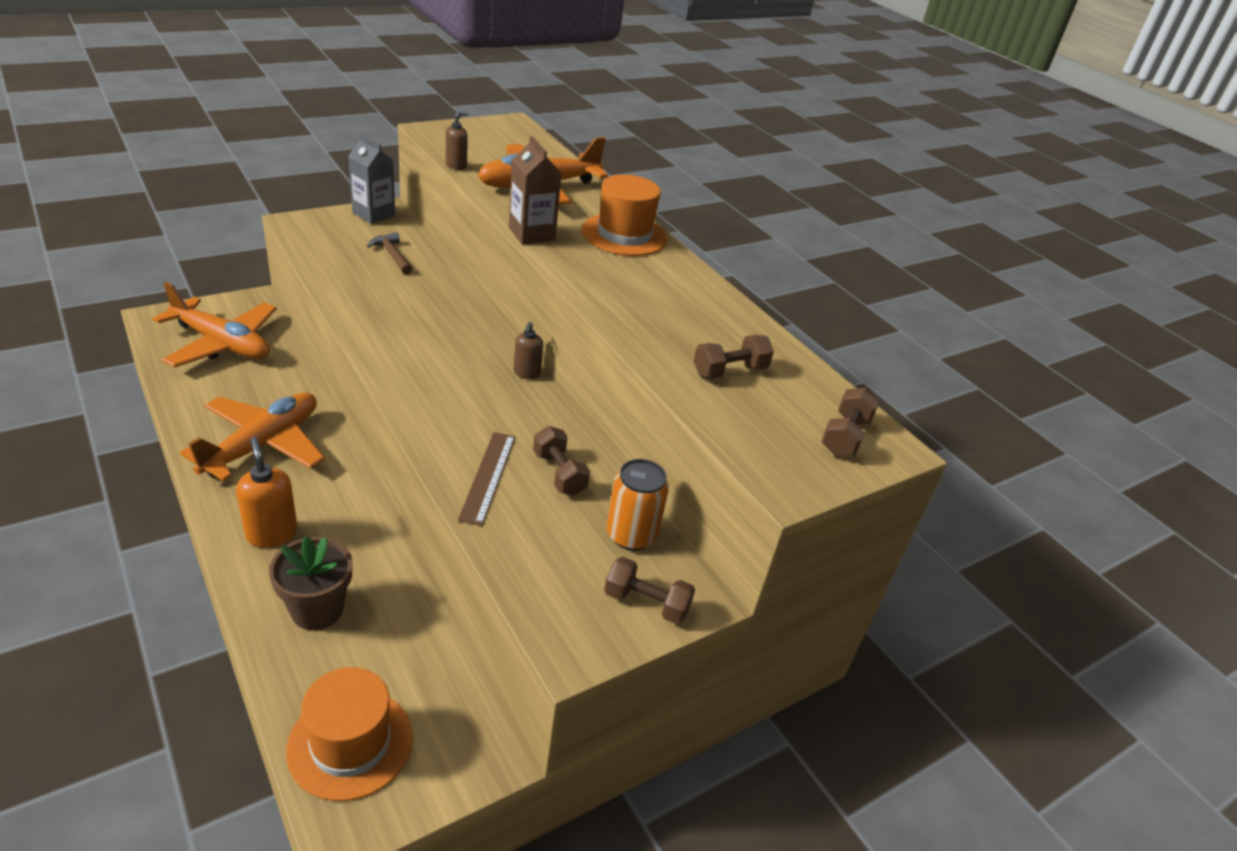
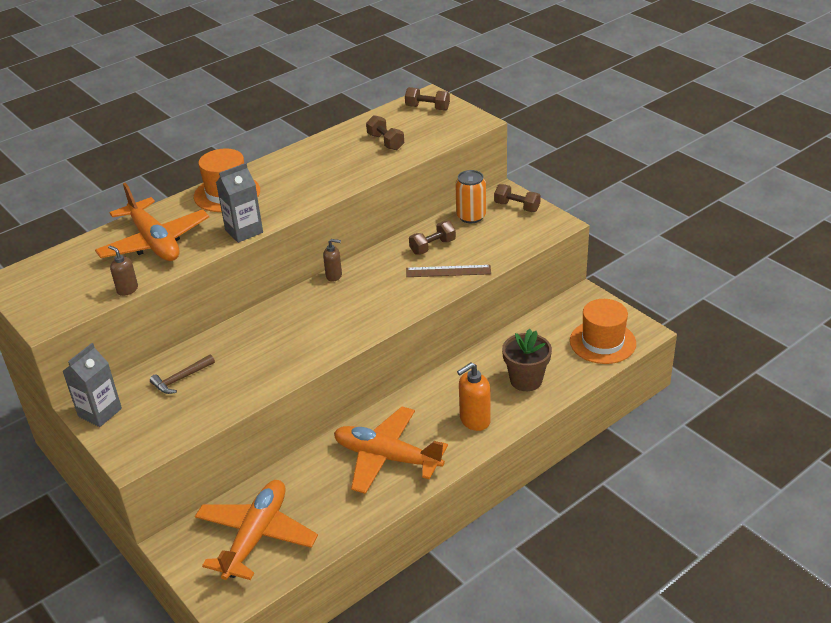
camera: 90 degrees left, 0 degrees up
brown carton [509,136,561,244] -> grey carton [216,163,263,243]
brown dumbbell [604,557,695,624] -> brown dumbbell turned 75 degrees counterclockwise [494,184,541,212]

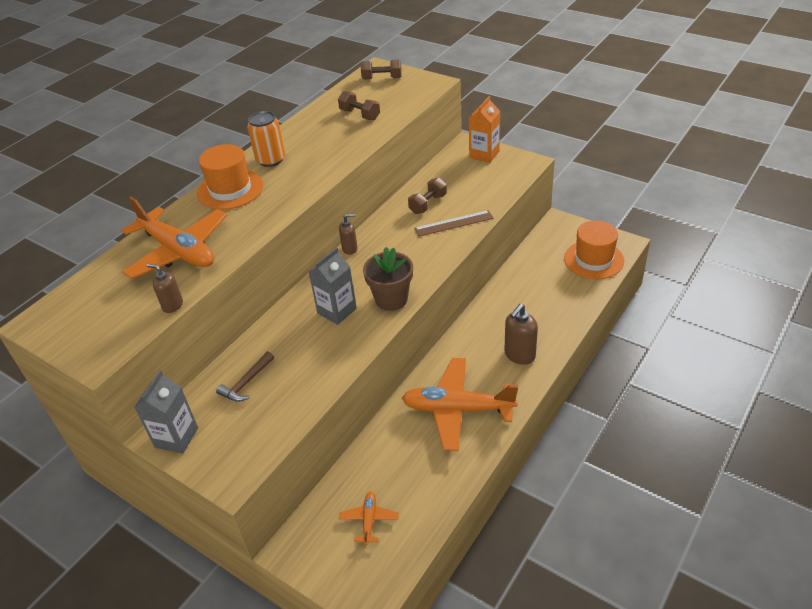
camera: 15 degrees left, 5 degrees up
orange plane [195,480,318,580] -> orange plane [339,491,399,545], size x0.46
grey carton [216,163,263,243] -> grey carton moved to [309,247,357,325]
orange can [455,170,486,223] -> orange can moved to [247,111,285,167]
orange soap dispenser [457,362,491,431] -> brown soap dispenser [504,304,538,365]
brown dumbbell [494,184,541,212] -> orange carton [469,96,500,163]
brown flower pot [502,329,552,391] -> brown flower pot moved to [363,247,413,311]

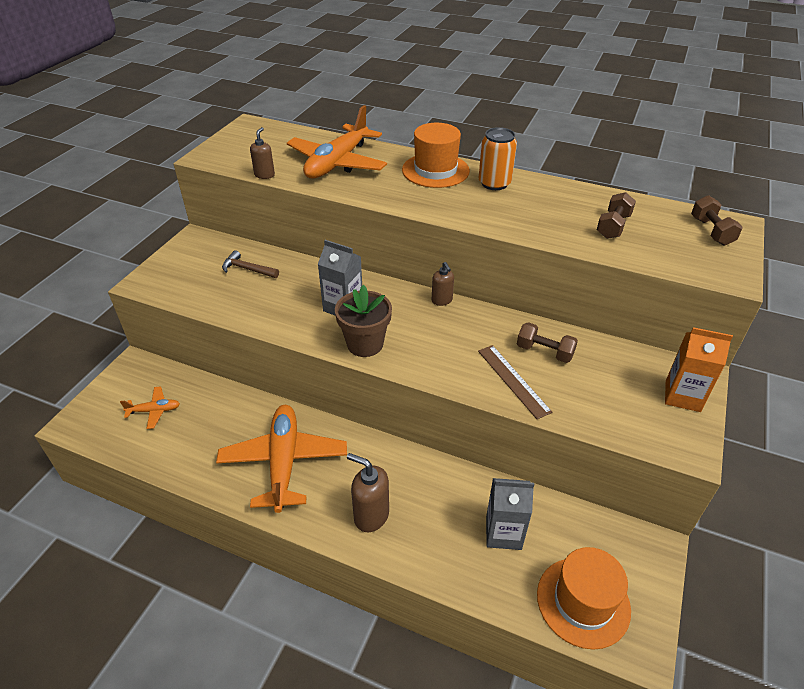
camera: 75 degrees right, 0 degrees up
grey carton [134,370,198,454] -> grey carton moved to [486,478,534,550]

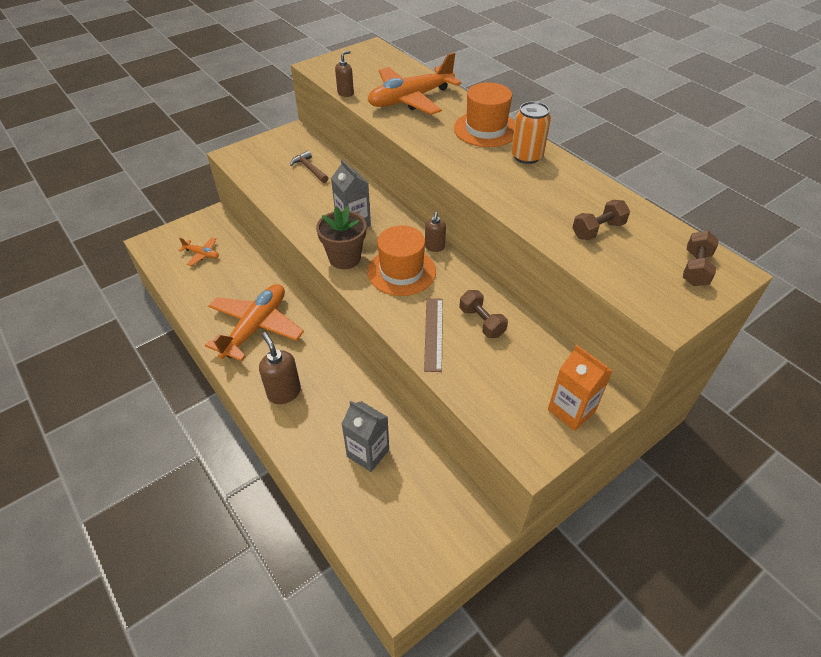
camera: 30 degrees right, 5 degrees up
orange hat [537,547,631,650] -> orange hat moved to [367,225,436,296]

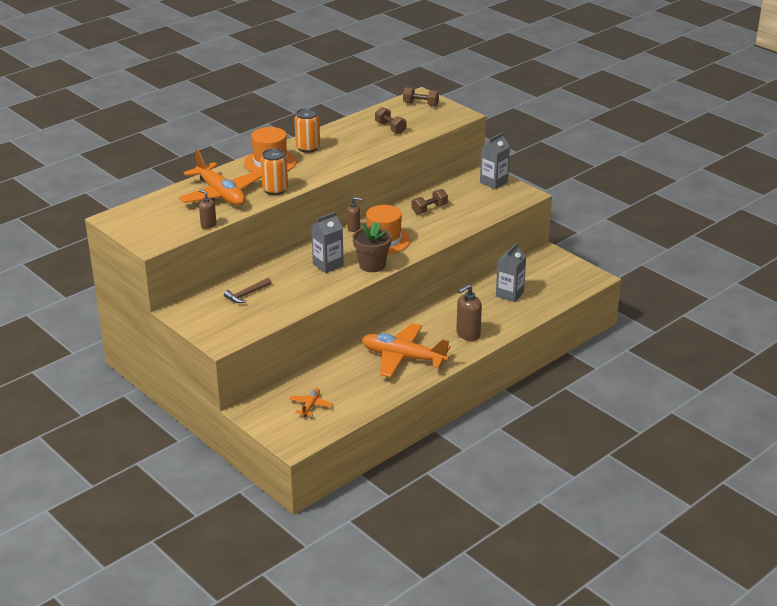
camera: 95 degrees left, 15 degrees down
brown ruler [424,298,443,372] -> none
orange carton [548,344,613,431] -> grey carton [480,132,510,189]
none -> orange can [260,149,288,195]

